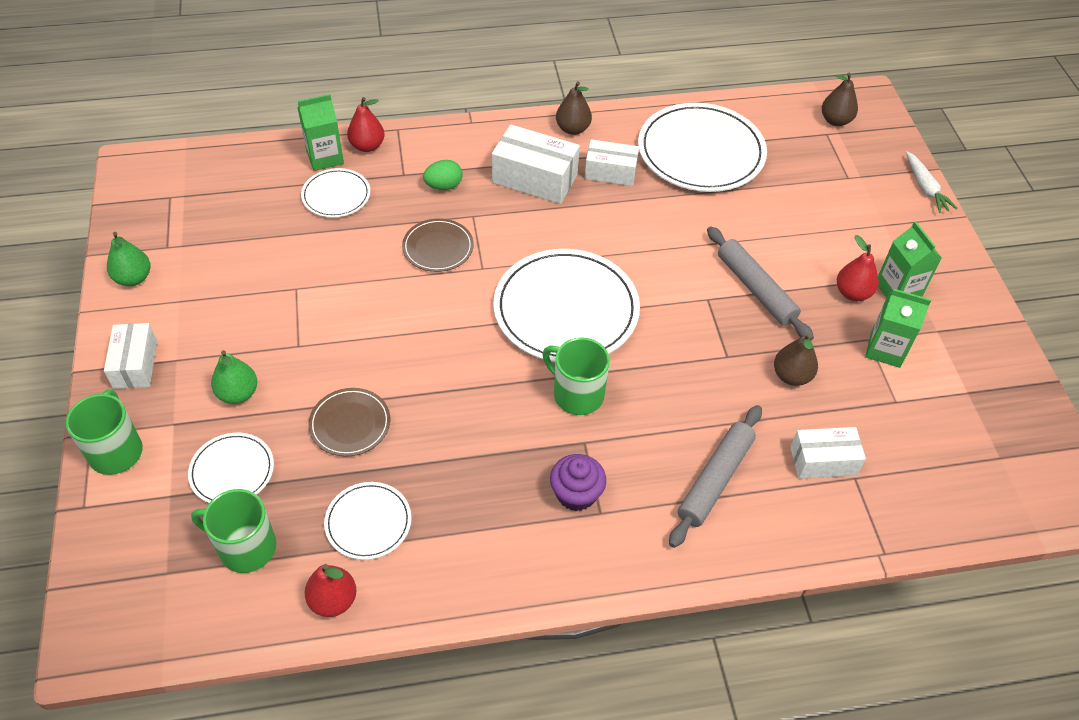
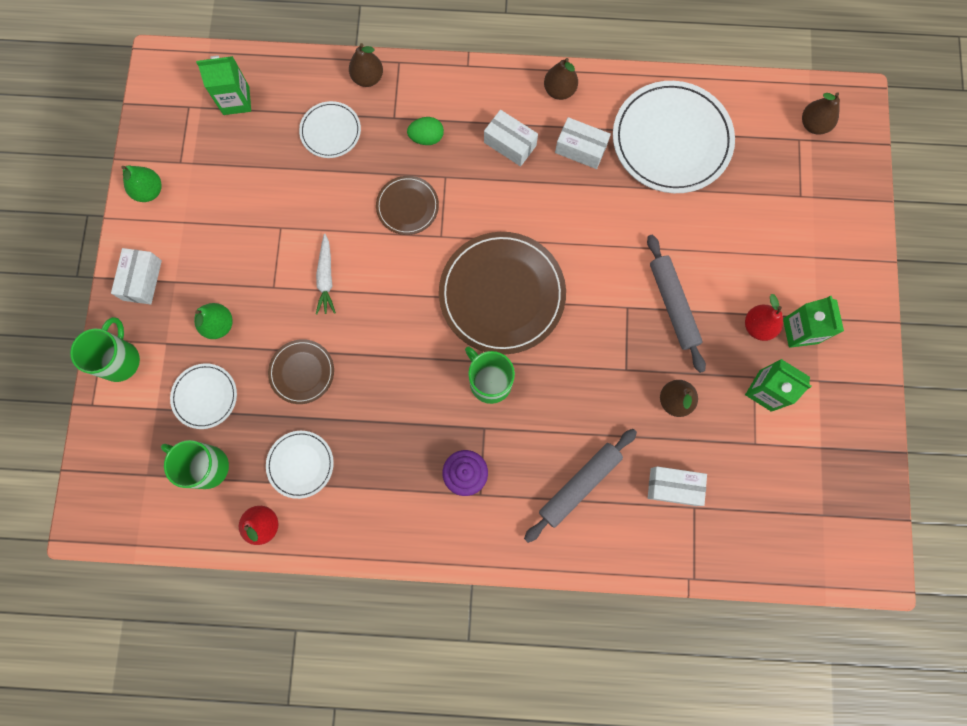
camera: 15 degrees right, 25 degrees up
green carton [298,94,344,171] -> green carton moved to [196,55,251,115]
red pear [347,97,385,152] -> brown pear [349,43,383,87]
white box [492,124,580,204] -> white box [484,110,538,166], size x0.66
white plate [494,249,640,362] -> brown plate [439,232,566,355]
white carrot [906,151,958,213] -> white carrot moved to [316,234,336,314]

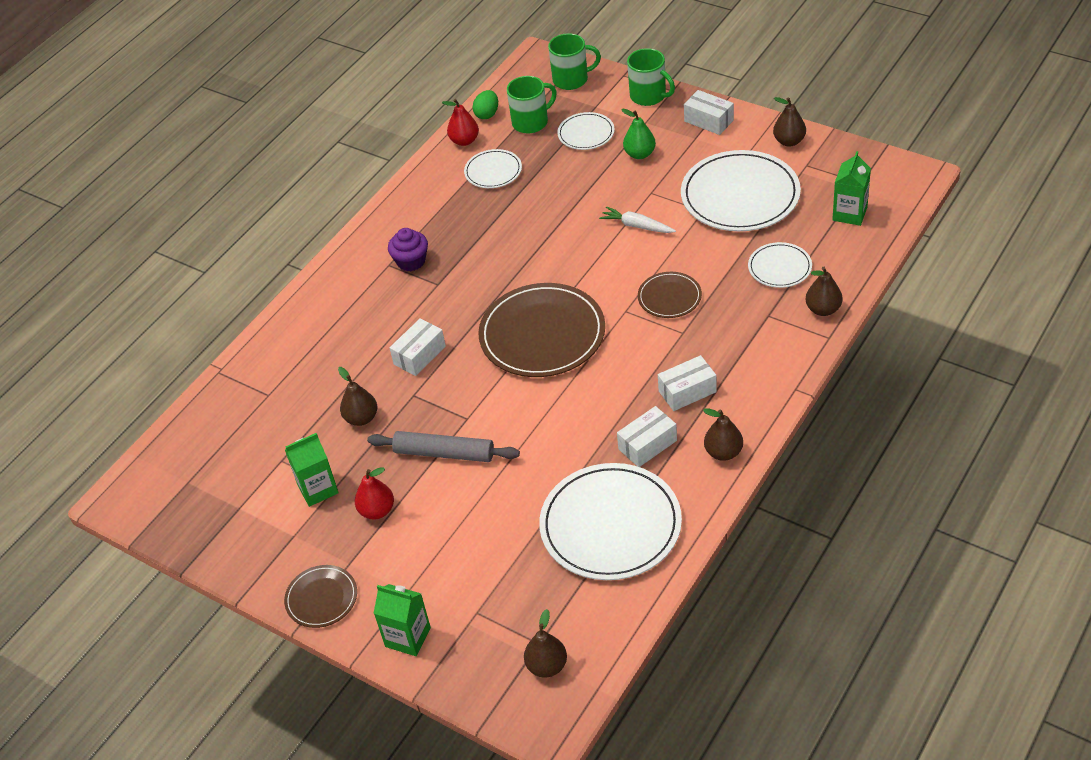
camera: 125 degrees right, 30 degrees down
green pear [121,165,162,202] -> brown pear [773,97,806,146]
brown plate [268,339,334,404] -> brown plate moved to [284,565,357,628]
green egg [407,117,444,145] -> green egg moved to [473,90,498,119]
green mug [465,346,515,404] -> green mug moved to [548,33,601,90]
grey rolling pin [524,429,637,543] -> none
white box [648,466,707,506] -> white box moved to [390,318,446,376]
green carton [783,296,844,348] -> green carton moved to [374,584,431,656]
none -> white plate [681,150,801,231]

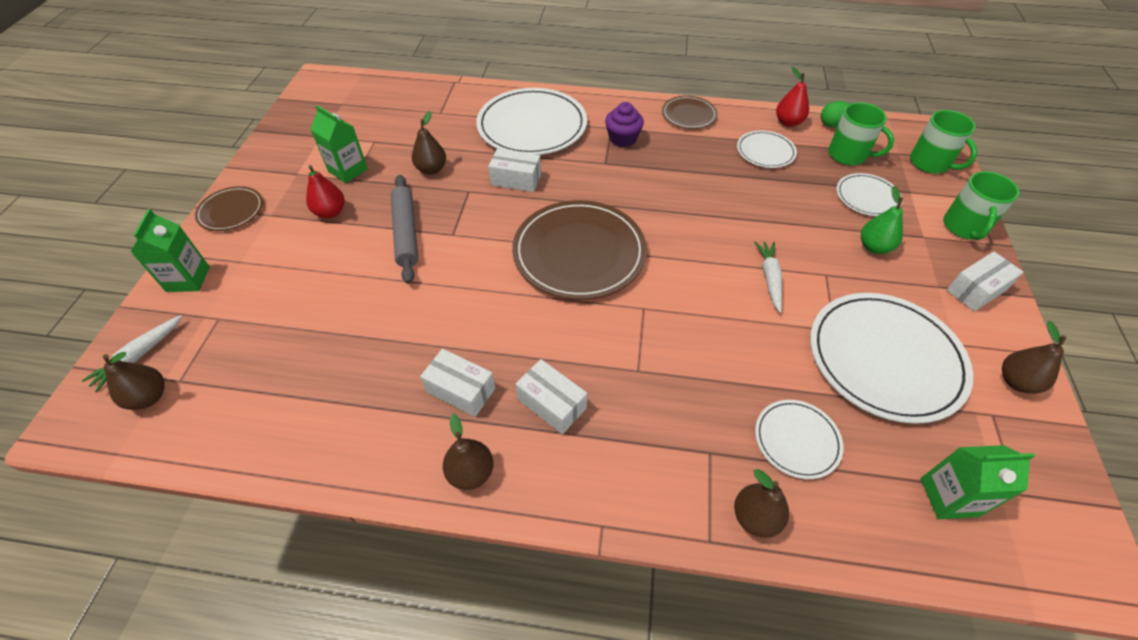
camera: 60 degrees right, 5 degrees up
white plate [539,463,682,580] -> white plate moved to [476,88,587,155]
brown plate [638,272,702,318] -> brown plate moved to [662,96,718,129]
white box [684,90,734,135] -> white box turned 45 degrees clockwise [947,252,1024,312]
none -> white carrot [82,315,182,392]

